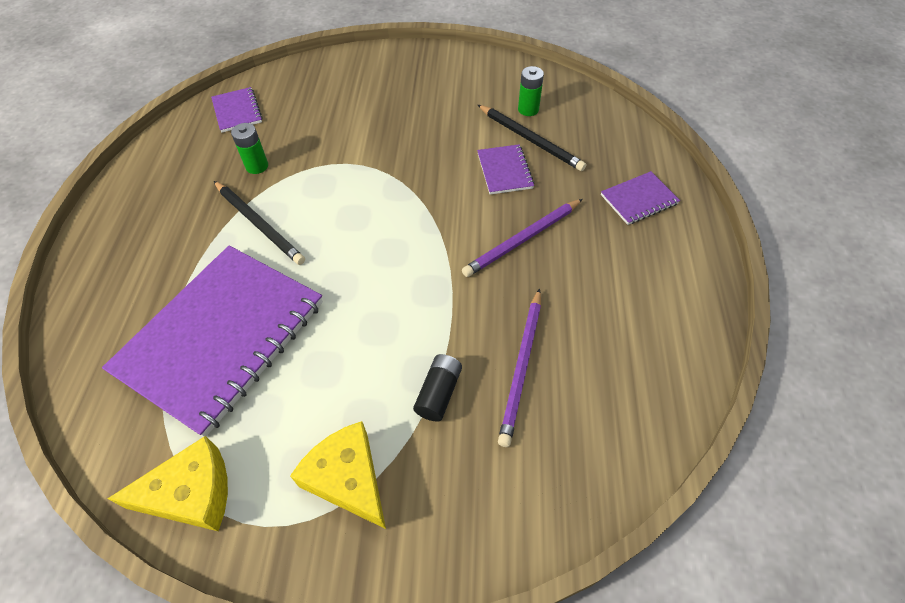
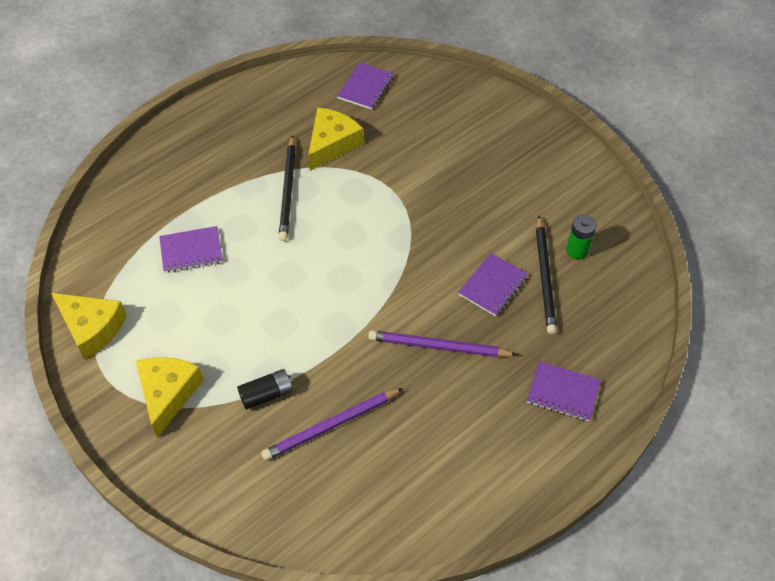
camera: 45 degrees right, 0 degrees up
purple notebook [102,245,323,437] -> purple notebook [159,226,223,273], size x0.42
green battery [231,123,268,174] -> yellow cheese [308,107,364,171]

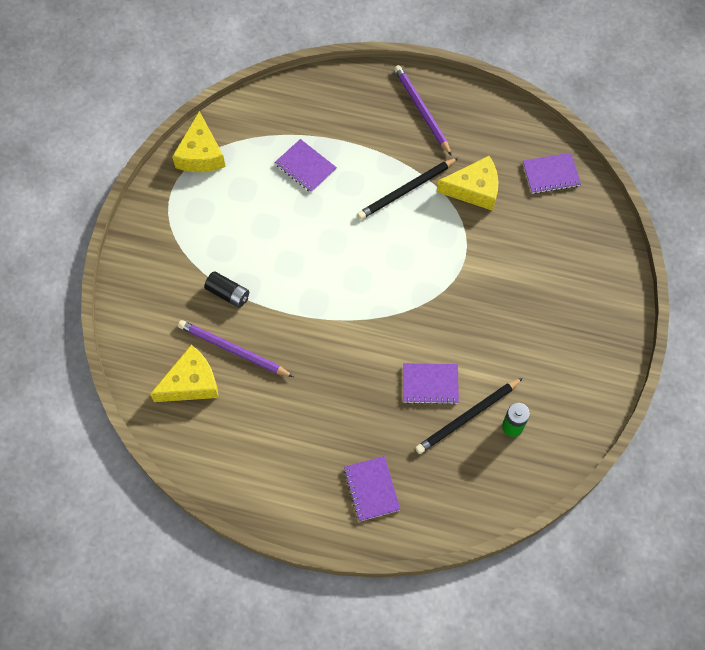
camera: 55 degrees right, 10 degrees up
yellow cheese [136,357,203,438] -> yellow cheese moved to [150,345,219,402]
purple pencil [368,330,518,357] -> purple pencil moved to [394,65,452,156]

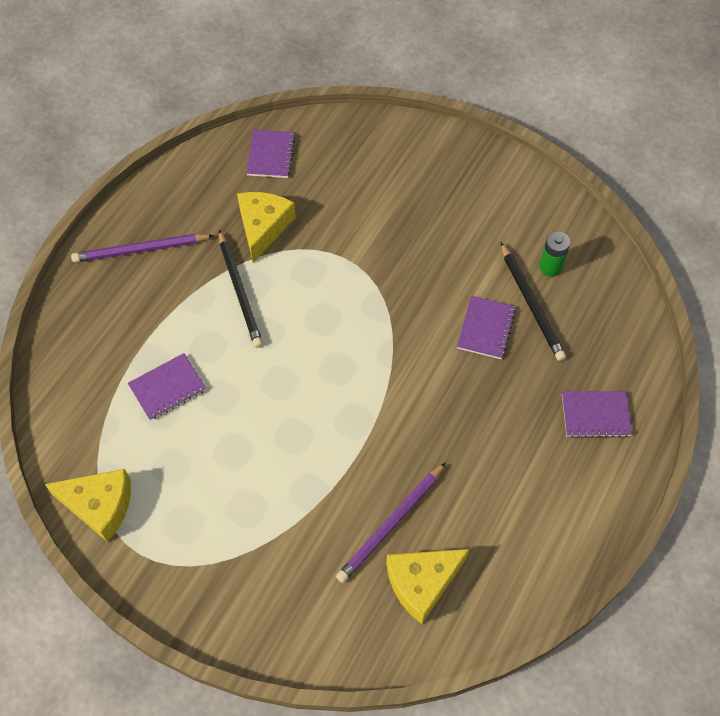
camera: 75 degrees left, 5 degrees down
yellow cheese [150,345,219,402] -> yellow cheese turned 105 degrees counterclockwise [386,549,469,624]
black battery [204,271,249,308] -> none

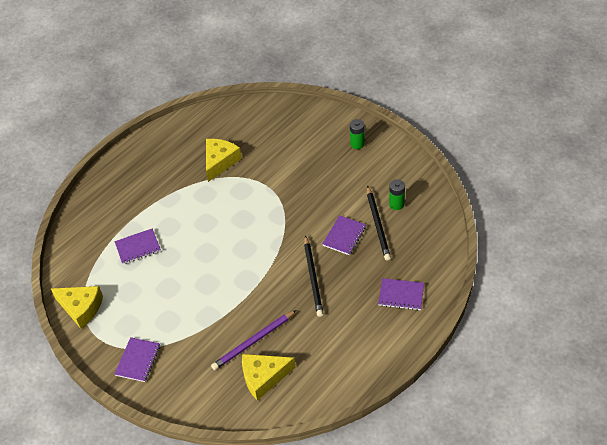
camera: 15 degrees right, 10 degrees down
purple pencil [71,234,214,263] -> none
black pencil [219,230,263,348] -> black pencil moved to [304,235,324,317]
purple notebook [246,130,296,178] -> purple notebook moved to [114,337,160,382]
none -> green battery [350,119,365,149]

